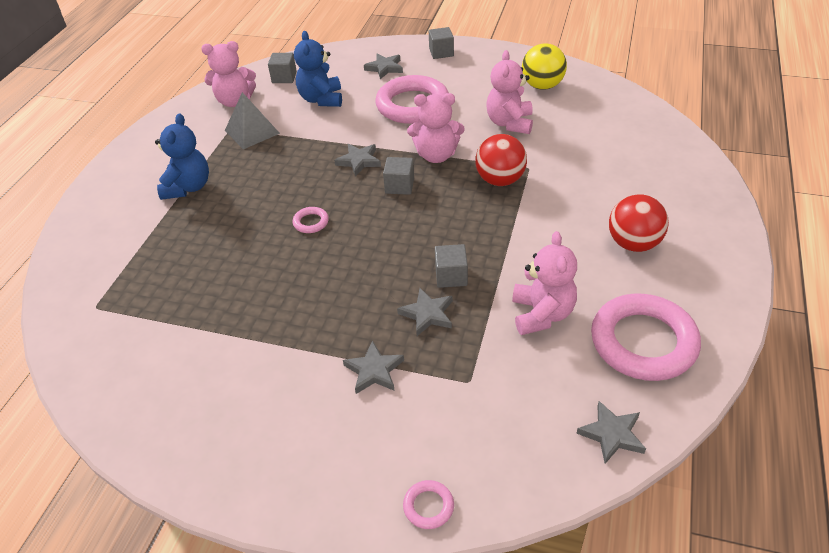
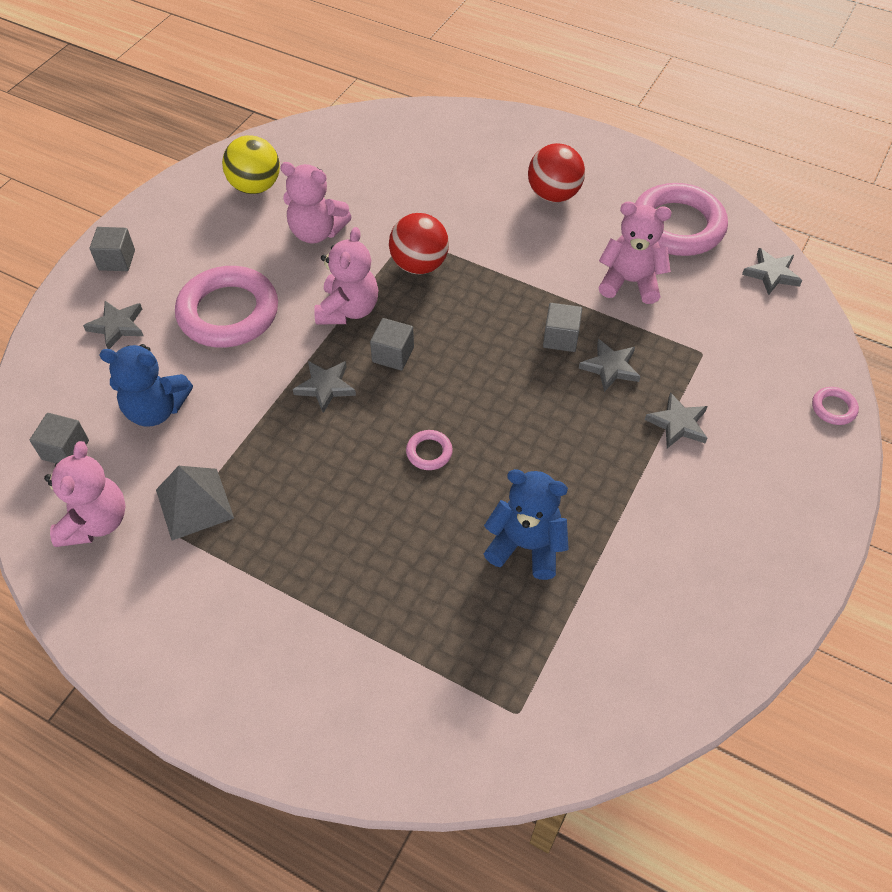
camera: 80 degrees left, 10 degrees up
blue teddy bear [155,113,209,200] -> blue teddy bear moved to [484,469,569,580]

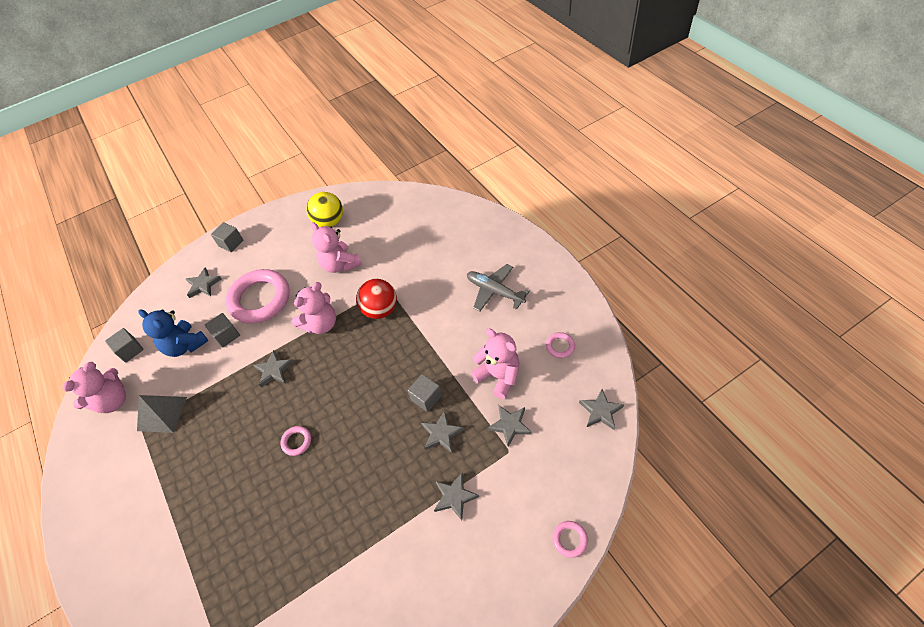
camera: 35 degrees right, 0 degrees up
grey cube [370,318,414,371] -> grey cube moved to [205,313,240,348]
blue teddy bear [484,469,569,580] -> none
red ball [528,143,585,202] -> grey plane [467,264,530,311]
pink ring [635,183,728,256] -> pink ring [546,332,575,358], size x0.41
none -> grey star [488,405,532,447]

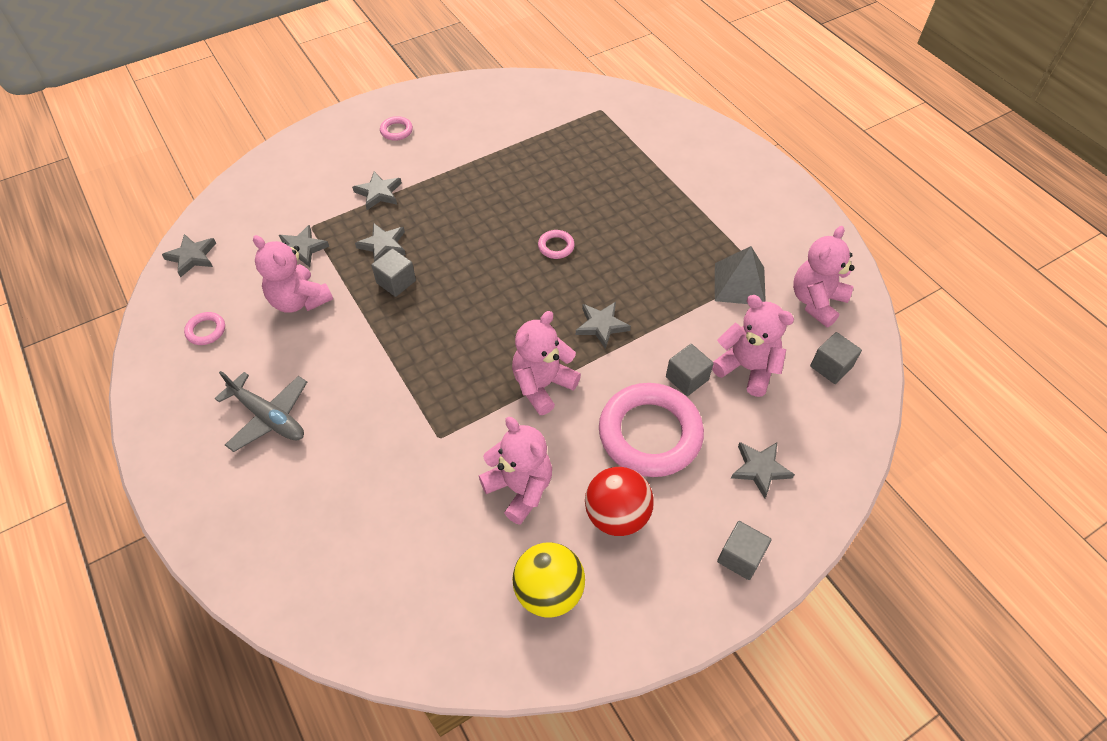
camera: 175 degrees right, 0 degrees up
blue teddy bear [138,309,208,357] -> pink teddy bear [712,295,794,397]
red ball [356,279,397,319] -> red ball moved to [585,467,654,536]
pink ring [552,521,588,558] -> pink ring moved to [380,116,413,141]

